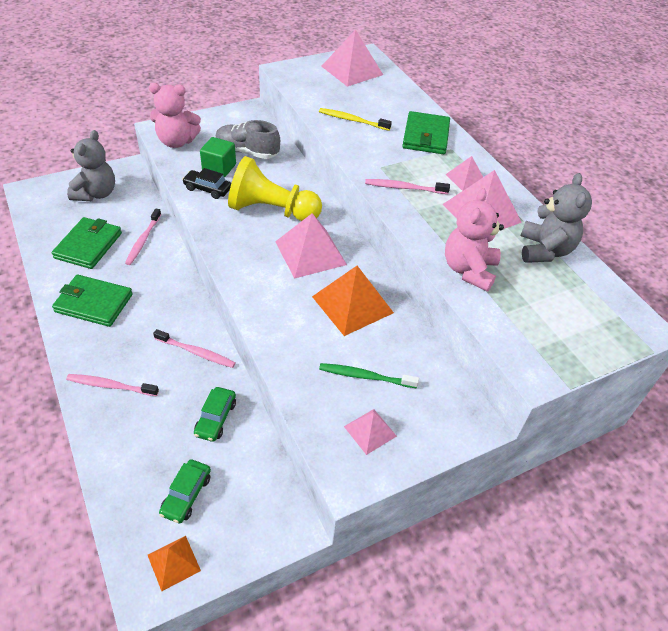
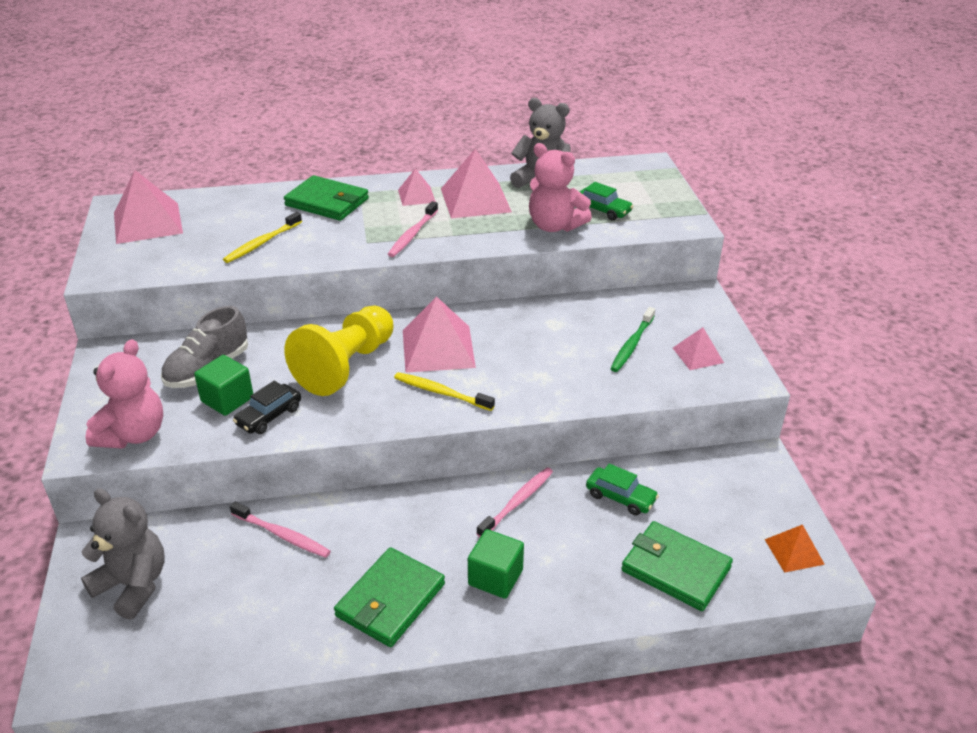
camera: 70 degrees left, 10 degrees down
green wallet [52,217,122,269] -> green wallet moved to [621,521,733,611]
pink toothbrush [66,374,159,396] -> none
green car [159,459,211,523] -> green car moved to [580,182,633,221]
orange pyramid [312,266,394,336] -> none
none -> yellow toothbrush [394,372,495,411]
none -> green cube [468,529,524,599]

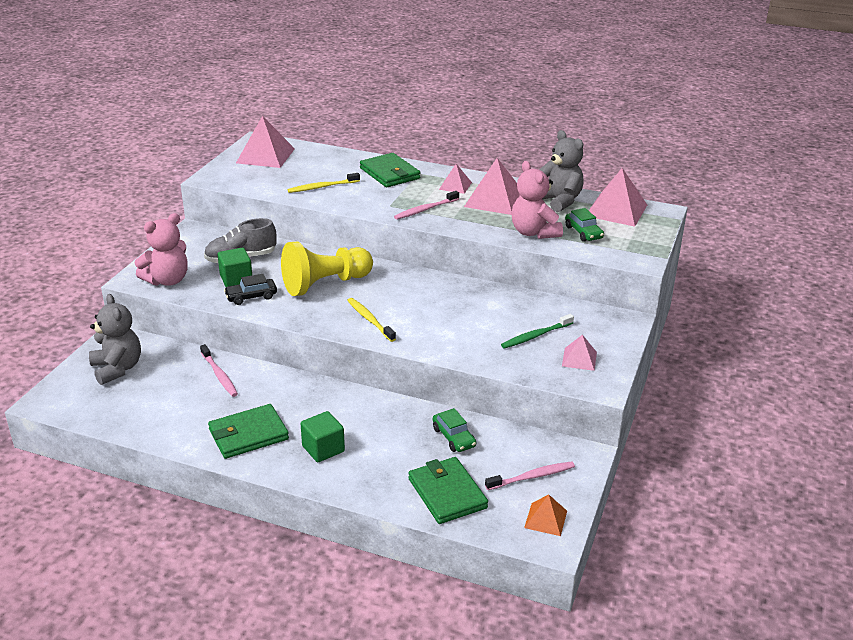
camera: 30 degrees right, 5 degrees down
pink pyramid [403,296,476,373] -> pink pyramid moved to [589,168,647,227]
pink toothbrush [477,468,553,537] -> pink toothbrush moved to [485,461,575,490]

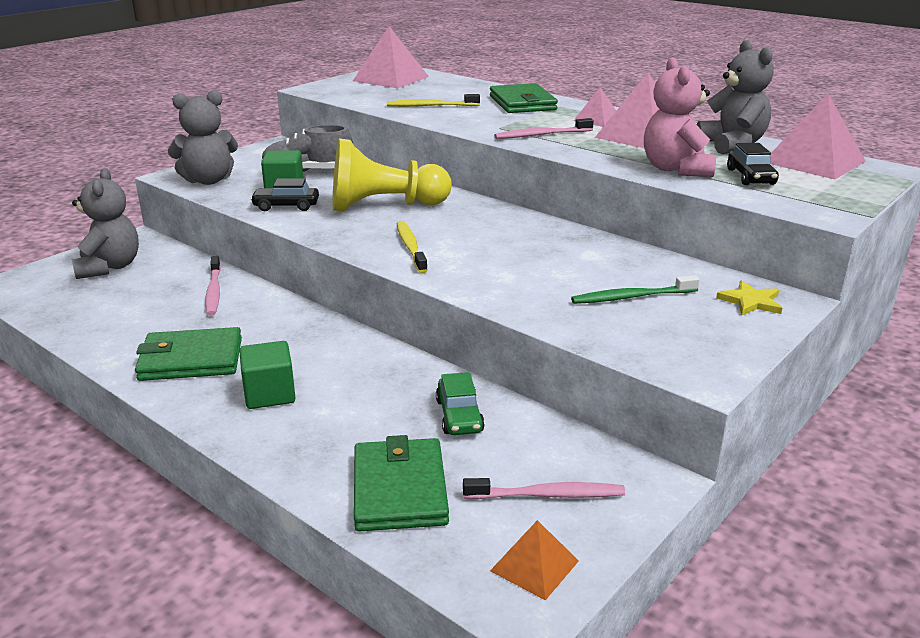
camera: 20 degrees right, 5 degrees down
pink teddy bear [135,213,188,286] -> grey teddy bear [168,90,238,185]
pink pyramid [562,335,597,371] -> none
green car [565,208,604,242] -> black car [727,143,779,185]
none -> yellow star [716,280,782,315]

